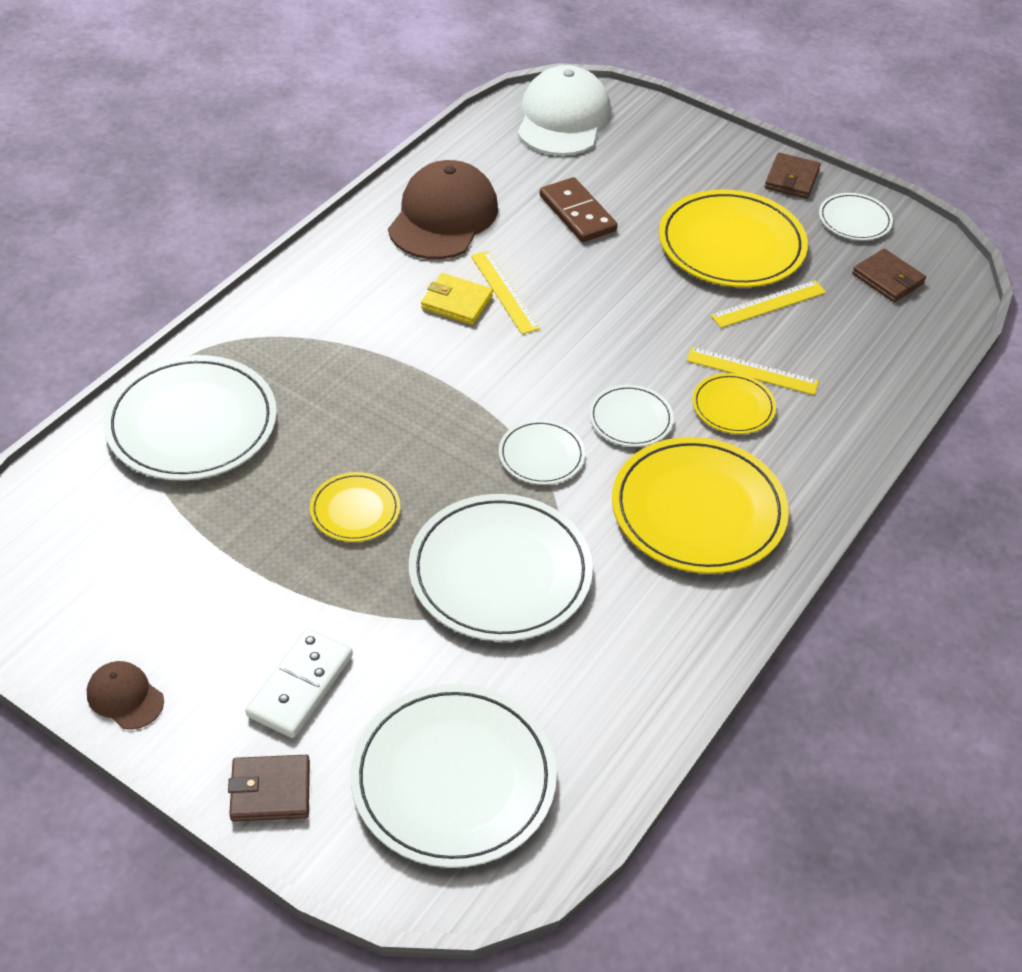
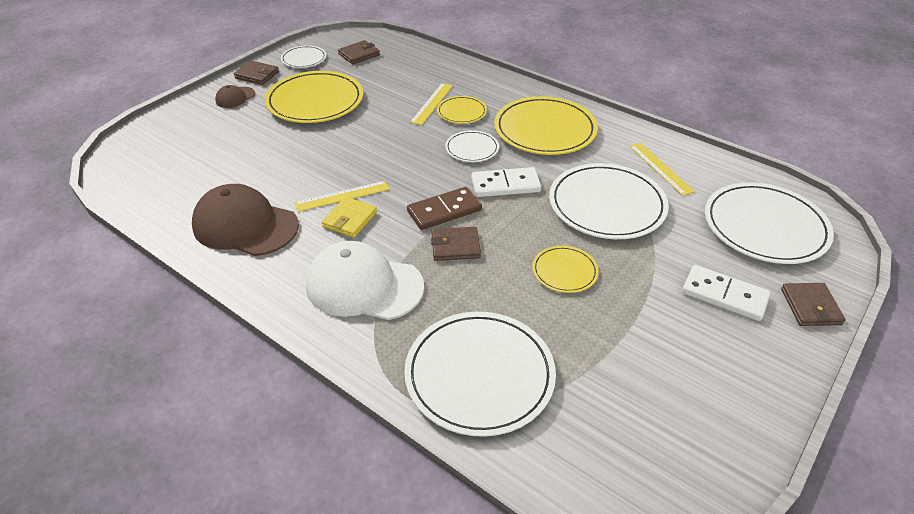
camera: 85 degrees left, 5 degrees down
brown cap [87,661,164,730] -> brown cap moved to [215,85,255,108]
white plate [499,420,585,485] -> white domino [471,167,541,197]
white cap [517,65,611,156] -> white cap moved to [306,241,424,320]
brown domino [540,177,617,242] -> brown domino moved to [407,187,482,230]
yellow ruler [710,280,826,328] -> yellow ruler moved to [629,143,695,196]
none -> brown wallet [431,227,481,261]

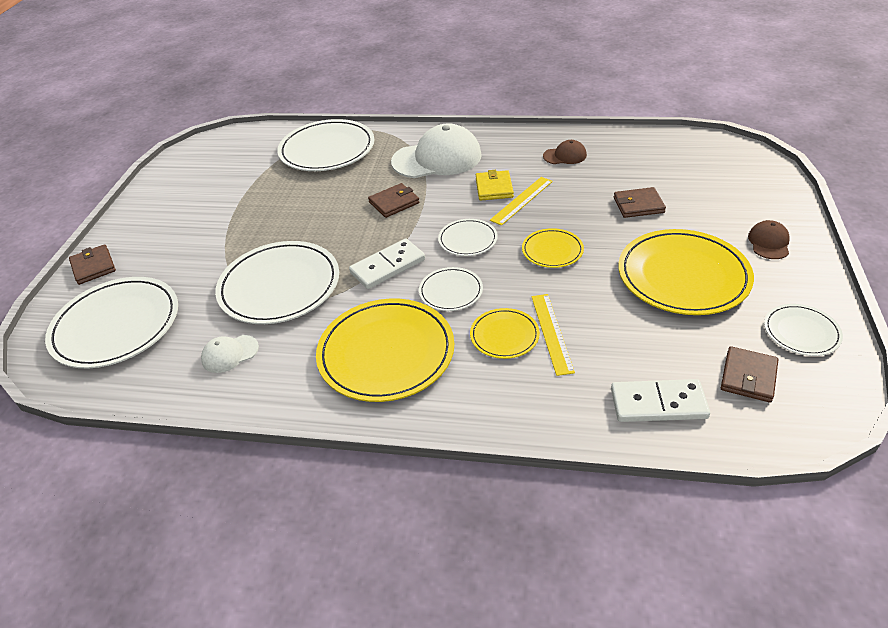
camera: 155 degrees right, 0 degrees up
brown cap [192,184,299,256] -> brown cap [543,140,587,164], size x0.47
brown wallet [234,61,279,85] -> brown wallet moved to [614,187,666,218]
brown domino [407,187,482,230] -> none
yellow plate [532,246,599,293] -> yellow plate moved to [522,228,584,268]
yellow ruler [629,143,695,196] -> white cap [201,335,259,373]
white domino [682,265,771,321] -> white domino moved to [611,379,710,422]
none -> white plate [438,219,498,256]

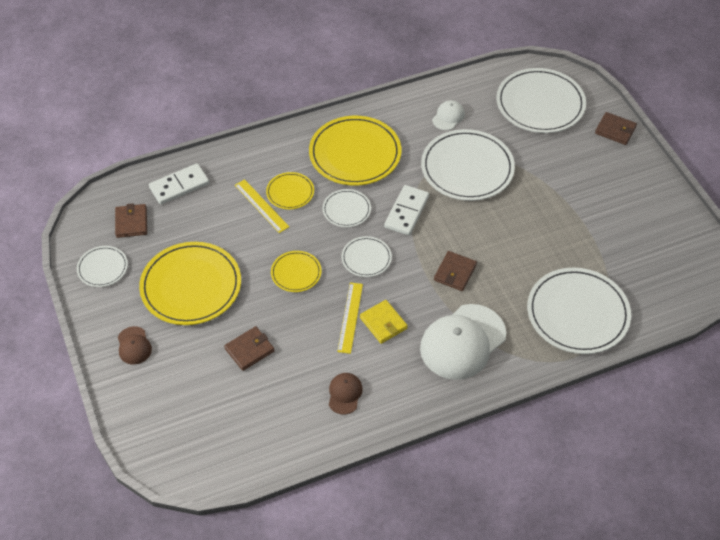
camera: 145 degrees right, 10 degrees up
brown cap [543,140,587,164] -> brown cap turned 135 degrees clockwise [329,373,363,414]

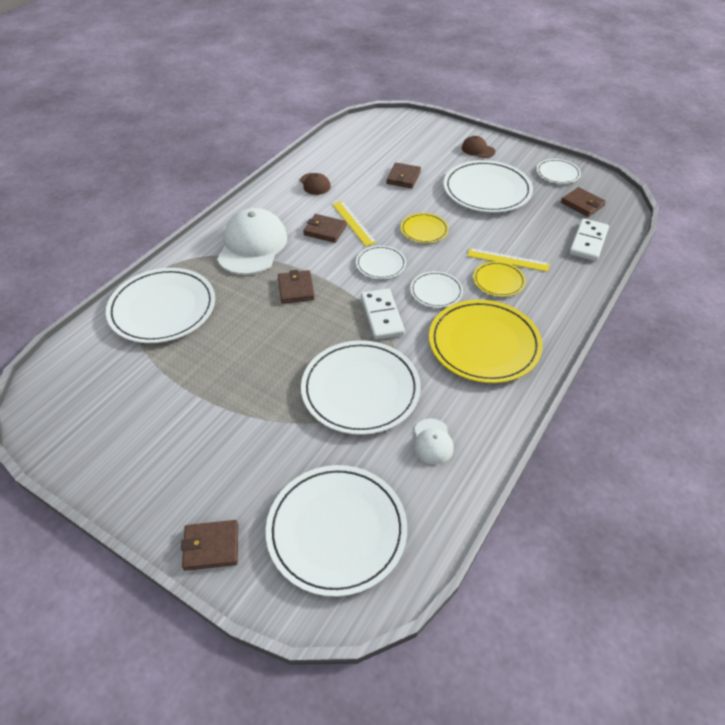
camera: 145 degrees right, 5 degrees down
yellow plate [139,242,241,325] -> white plate [444,160,533,213]
yellow wallet [360,300,408,344] -> brown wallet [303,214,347,243]

